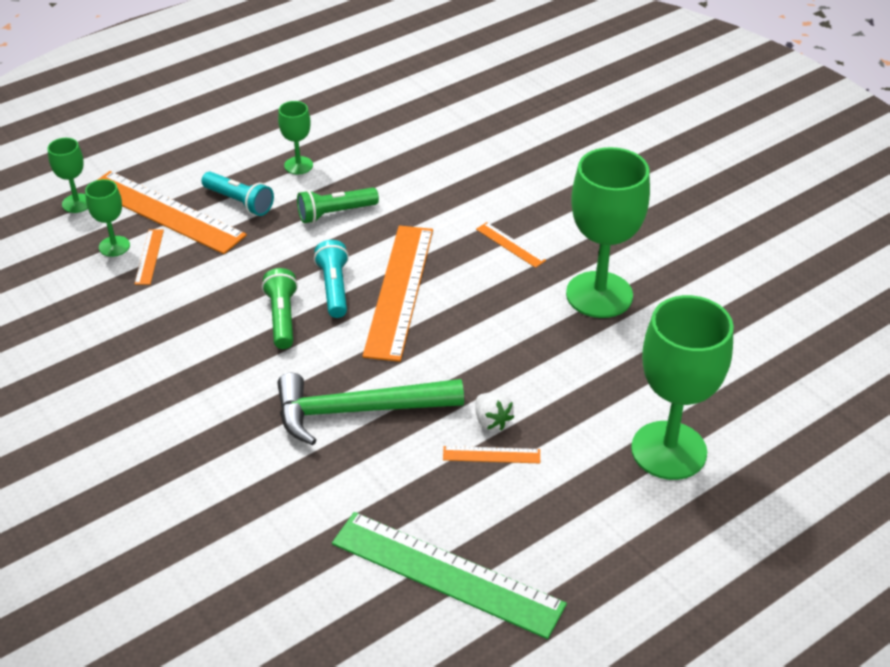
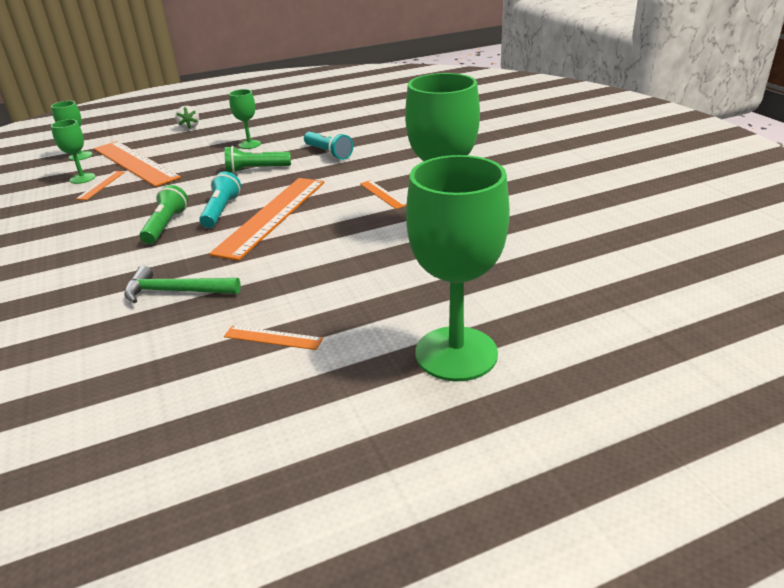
camera: 15 degrees right, 10 degrees down
turquoise flashlight [201,172,274,216] -> turquoise flashlight moved to [304,132,353,160]
green hammer [277,373,464,445] -> green hammer [124,266,241,303], size x0.65
green ruler [332,512,567,639] -> none
white strawberry [475,393,514,431] -> white strawberry moved to [175,106,199,129]

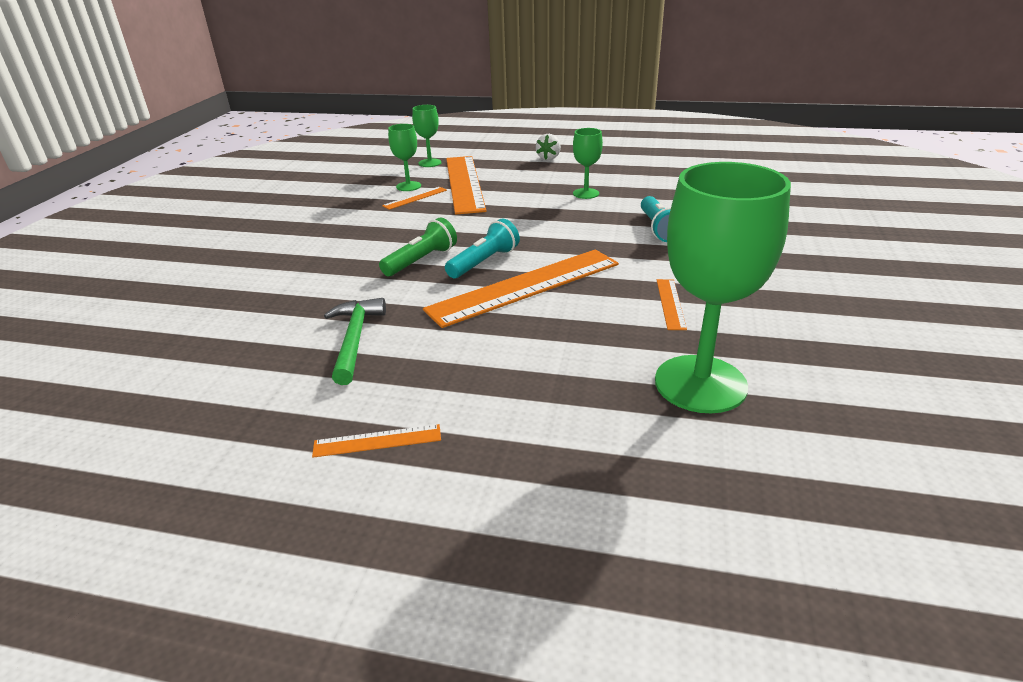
camera: 35 degrees right, 0 degrees up
green hammer [124,266,241,303] -> green hammer turned 45 degrees clockwise [324,298,386,385]
orange ruler [224,325,323,350] -> orange ruler turned 60 degrees counterclockwise [312,424,441,458]
green flashlight [225,146,291,173] -> none
green goblet [406,155,510,381] -> none

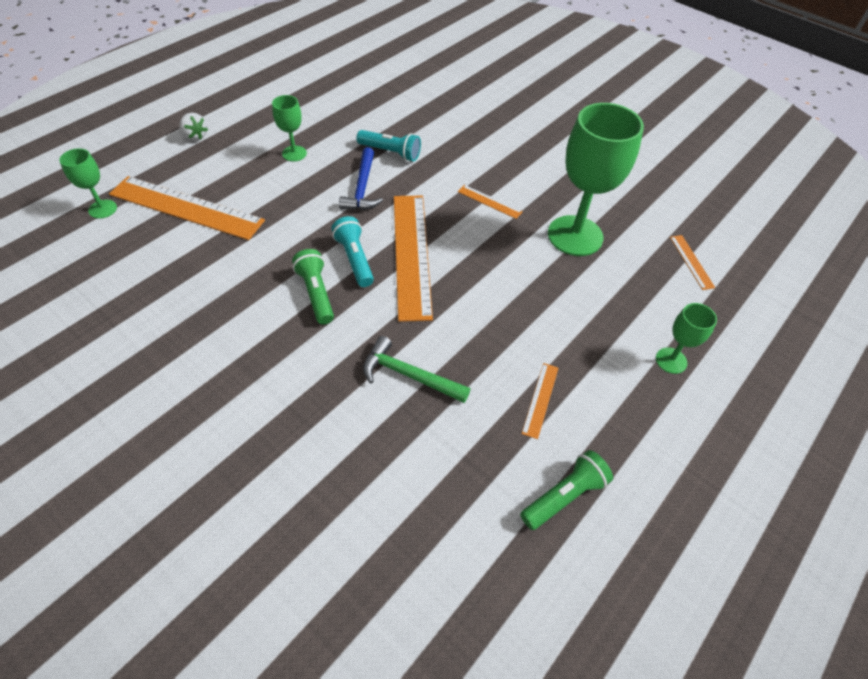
camera: 65 degrees left, 20 degrees up
orange ruler [382,187,447,210] -> orange ruler moved to [670,235,715,290]
green goblet [388,124,421,191] -> green goblet moved to [656,303,717,374]
none -> blue hammer [339,147,383,210]
none -> green flashlight [520,450,613,530]

